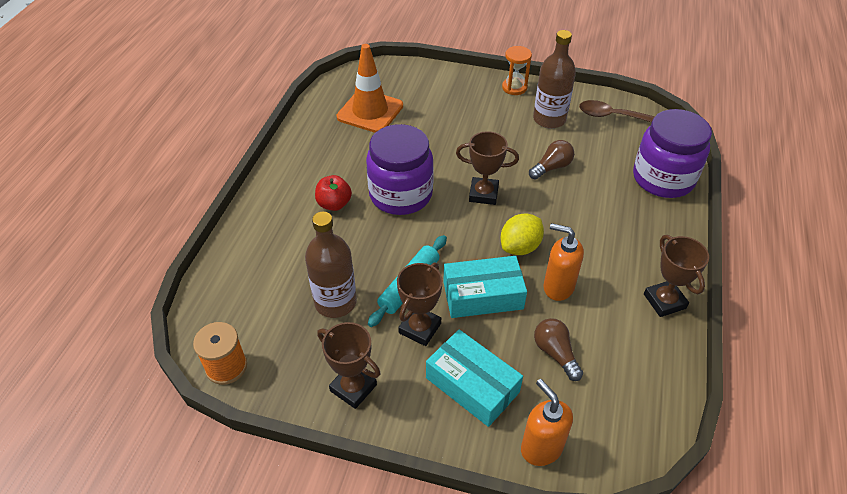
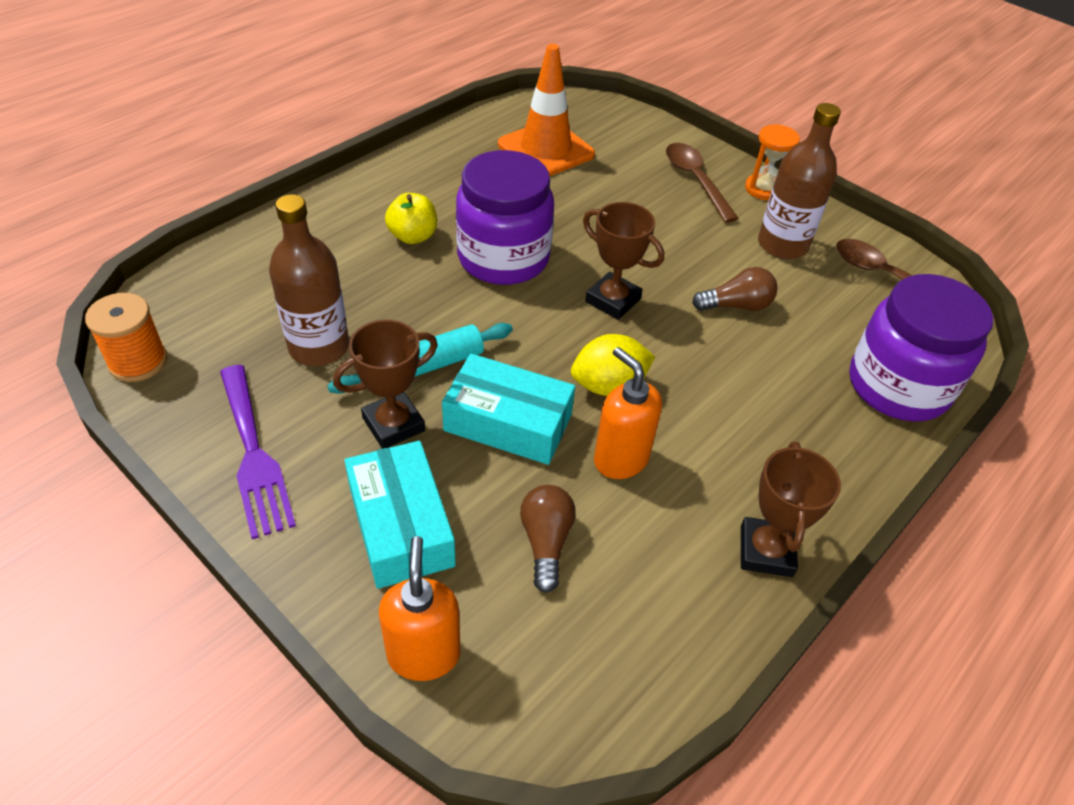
camera: 25 degrees right, 0 degrees up
red apple [315,175,352,211] -> yellow apple [385,193,437,244]
brown trophy [317,322,380,409] -> purple fork [220,365,296,539]
none -> brown spoon [666,143,739,223]

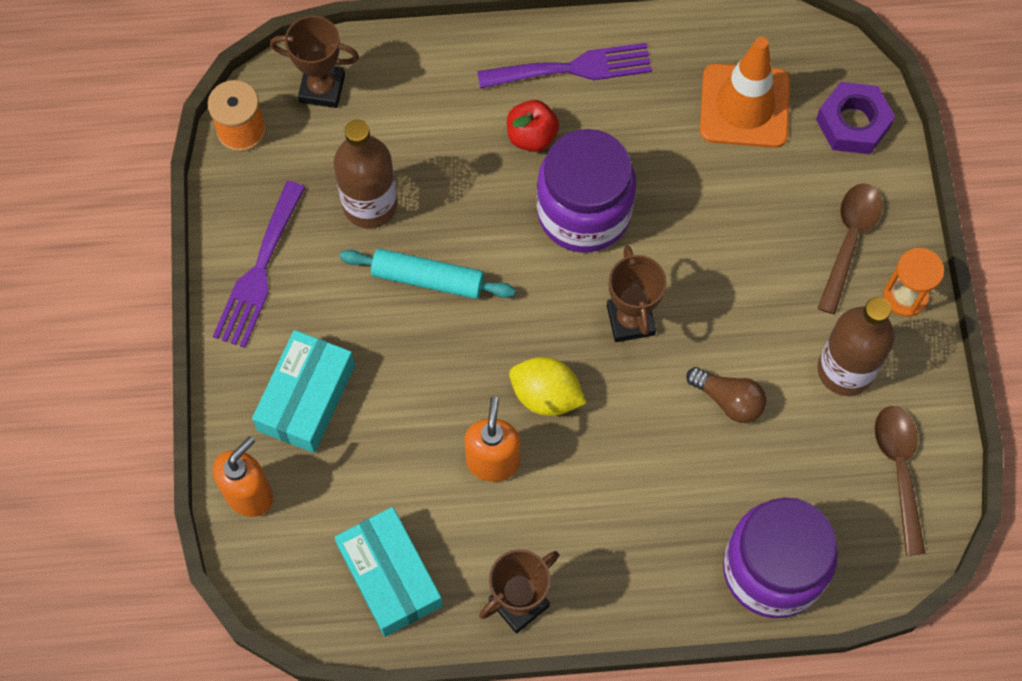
camera: 45 degrees right, 20 degrees up
brown trophy [333,319,438,449] -> brown trophy moved to [270,15,359,108]
yellow apple [385,193,437,244] -> red apple [507,100,559,152]
turquoise box [442,353,575,465] -> turquoise box moved to [334,507,443,637]
brown light bulb [520,485,576,593] -> none
none -> purple fork [477,43,652,89]
none -> purple nut [816,82,895,154]

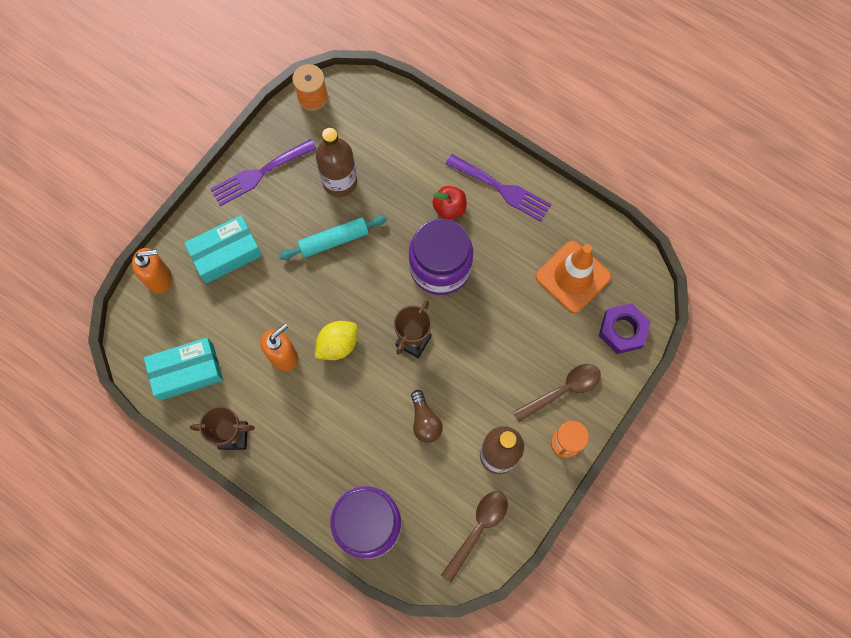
camera: 40 degrees right, 5 degrees up
brown trophy [270,15,359,108] -> none
turquoise box [334,507,443,637] -> turquoise box turned 60 degrees clockwise [144,338,223,400]
turquoise rolling pin [340,248,516,299] -> turquoise rolling pin turned 75 degrees counterclockwise [279,215,387,260]
yellow lemon [509,357,586,416] -> yellow lemon turned 75 degrees clockwise [315,321,358,360]

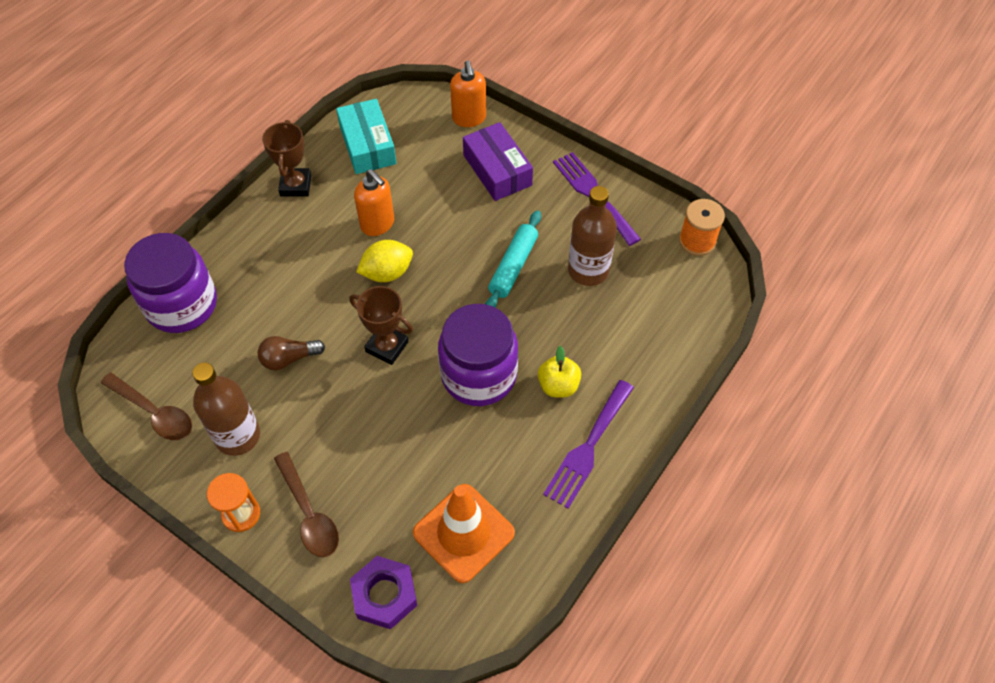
camera: 90 degrees right, 15 degrees down
turquoise box [184,215,262,283] -> purple box [463,122,533,201]
turquoise rolling pin [279,215,387,260] -> turquoise rolling pin turned 45 degrees clockwise [485,210,541,308]
yellow lemon [315,321,358,360] -> yellow lemon turned 75 degrees counterclockwise [356,240,413,282]
red apple [432,186,466,219] -> yellow apple [538,346,581,397]

